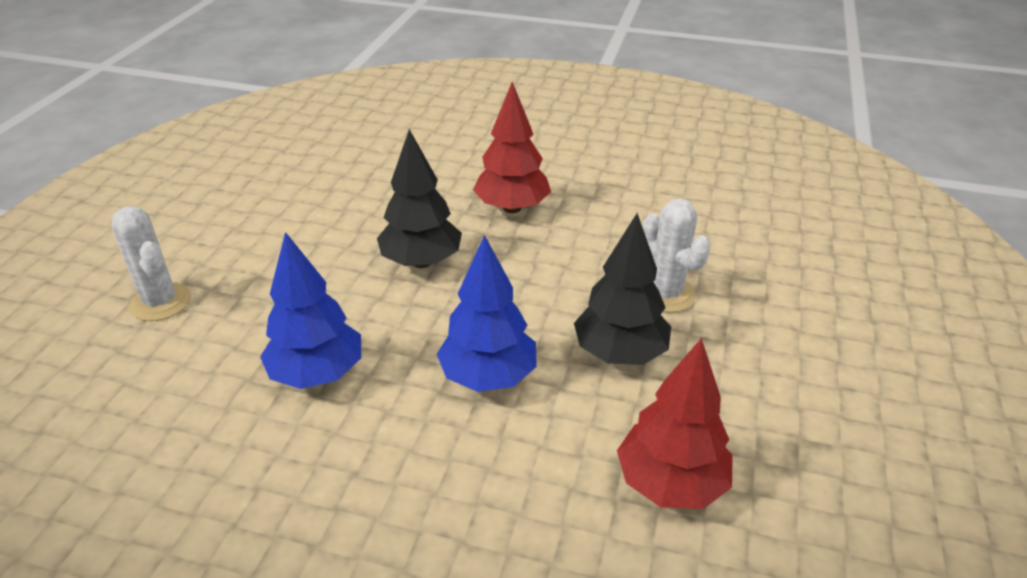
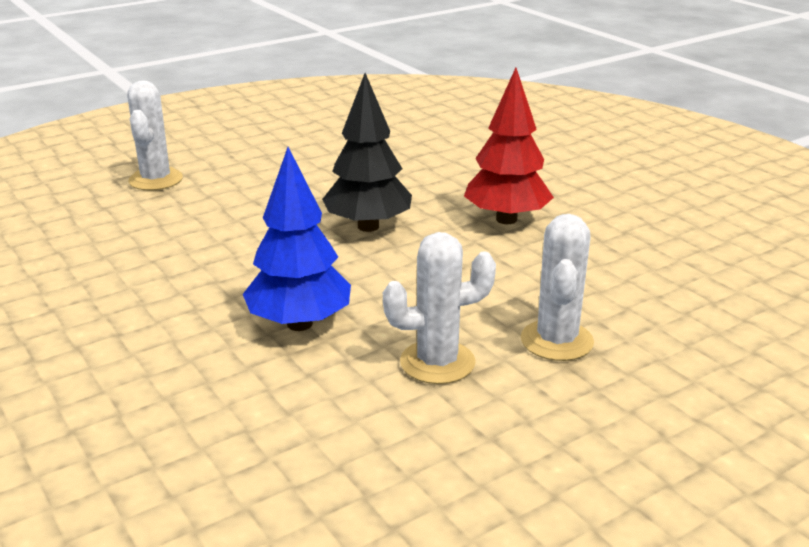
camera: 40 degrees right, 10 degrees down
blue tree [260,232,361,389] -> none
black tree [574,213,671,365] -> white cactus [383,232,496,384]
red tree [617,338,733,509] -> none

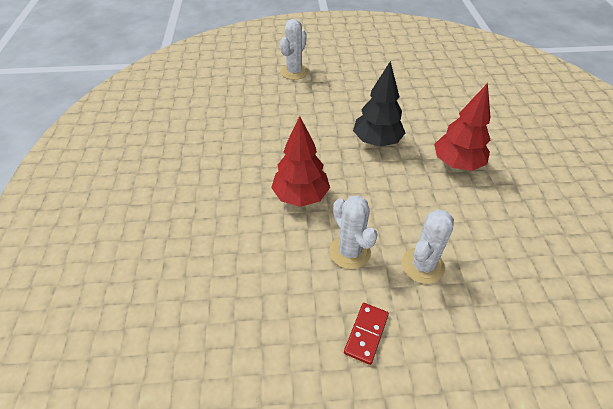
camera: 30 degrees right, 20 degrees up
blue tree [243,147,351,331] -> red tree [271,116,330,207]
white cactus [383,232,496,384] -> white cactus turned 45 degrees clockwise [329,195,378,269]
none -> red domino [344,303,389,365]

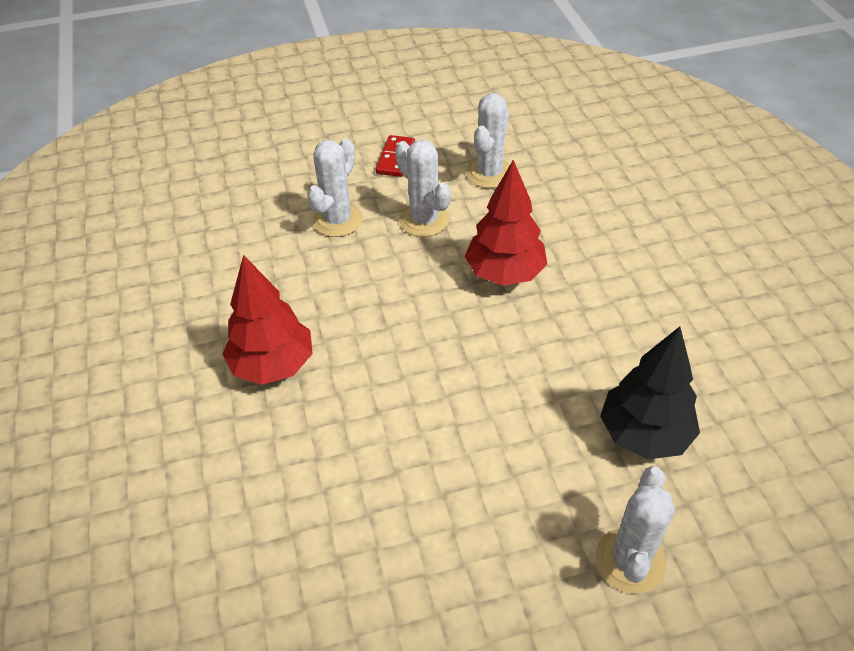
camera: 170 degrees right, 0 degrees up
black tree [353,61,405,147] -> black tree moved to [600,326,700,460]
none -> white cactus [466,94,510,188]

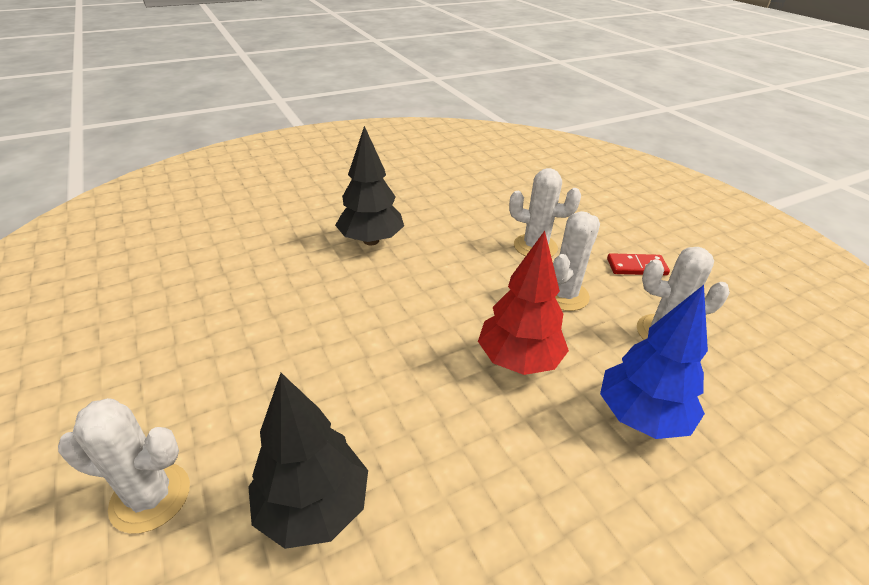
camera: 75 degrees right, 10 degrees down
red tree [222,255,313,385] -> black tree [335,126,404,245]
none -> blue tree [600,285,708,439]

